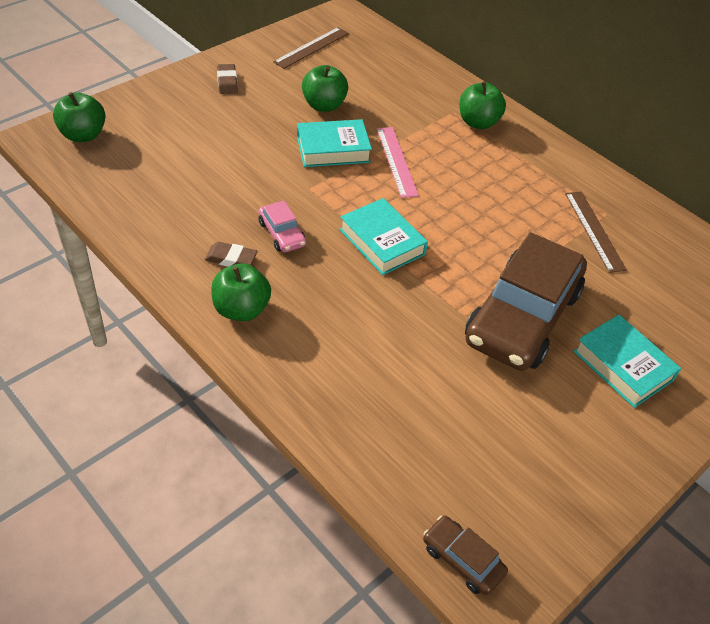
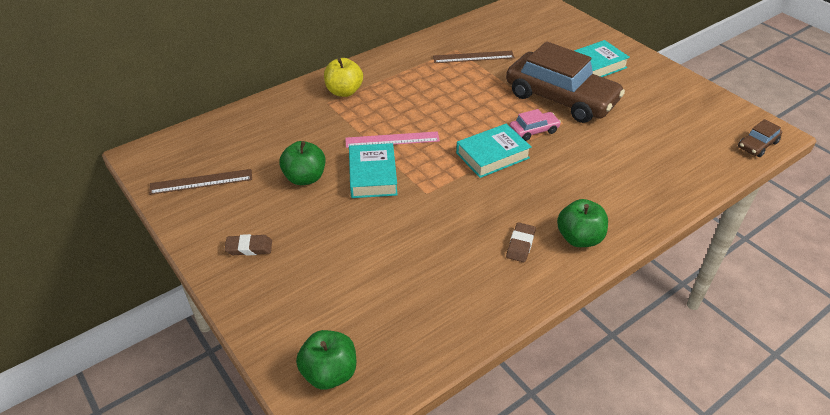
camera: 80 degrees left, 5 degrees down
pink car [258,201,306,252] -> pink car moved to [509,109,561,141]
brown ruler [273,27,349,69] -> brown ruler turned 60 degrees counterclockwise [149,169,252,195]
green apple [459,81,506,129] -> yellow apple [324,58,363,97]

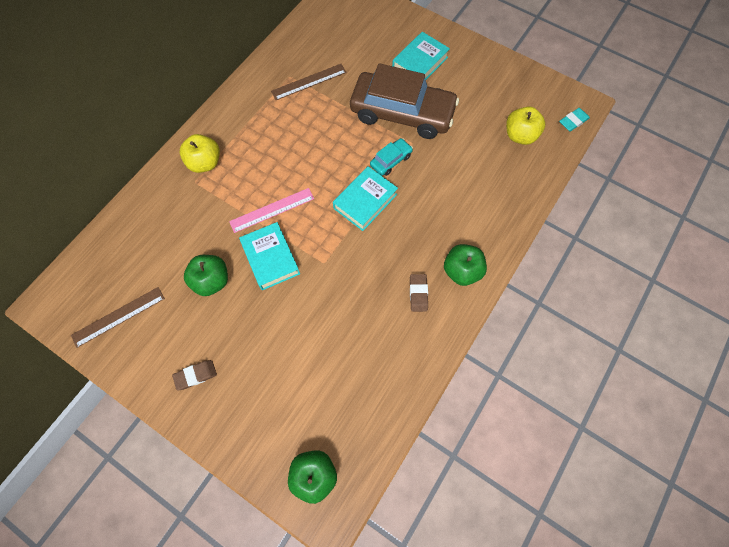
camera: 20 degrees left, 25 degrees up
pink car [509,109,561,141] -> turquoise car [370,138,413,176]
brown car [738,119,782,157] -> turquoise eraser [559,108,590,132]
none -> yellow apple [506,106,545,145]

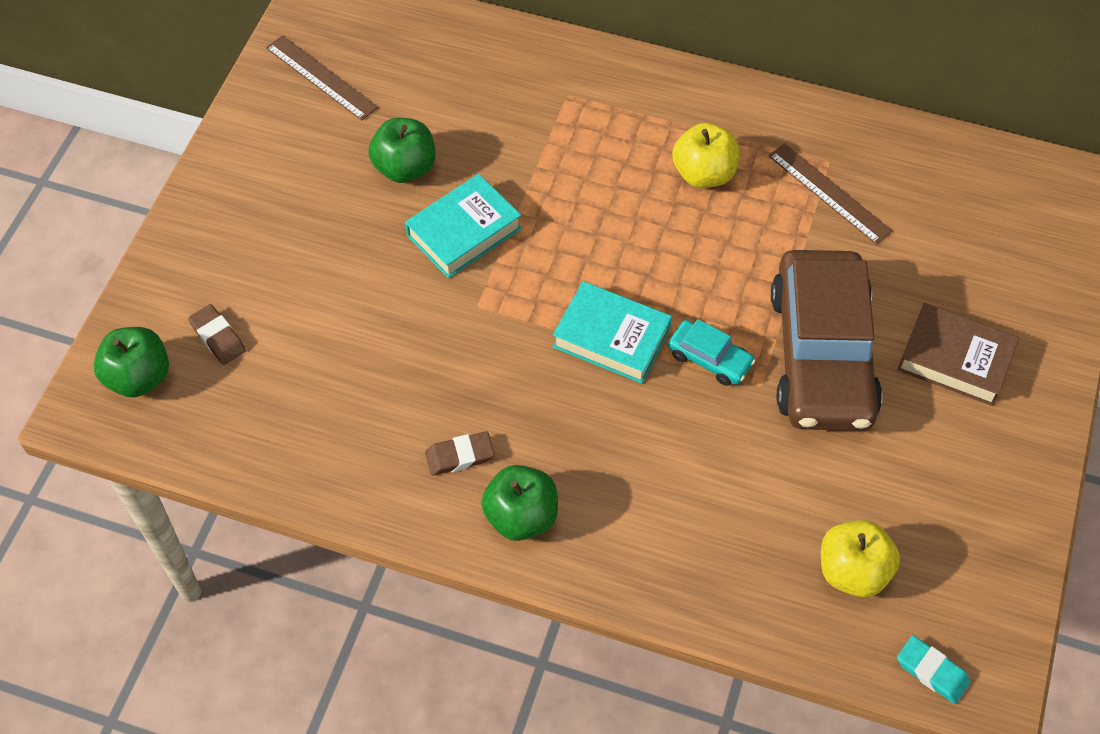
camera: 75 degrees right, 10 degrees down
brown eraser [172,360,217,391] -> brown eraser moved to [188,304,246,365]
yellow apple [180,134,220,173] -> yellow apple moved to [672,123,739,188]
pink ruler [229,188,314,233] -> none
turquoise book [392,32,450,80] -> brown book [897,303,1019,406]

